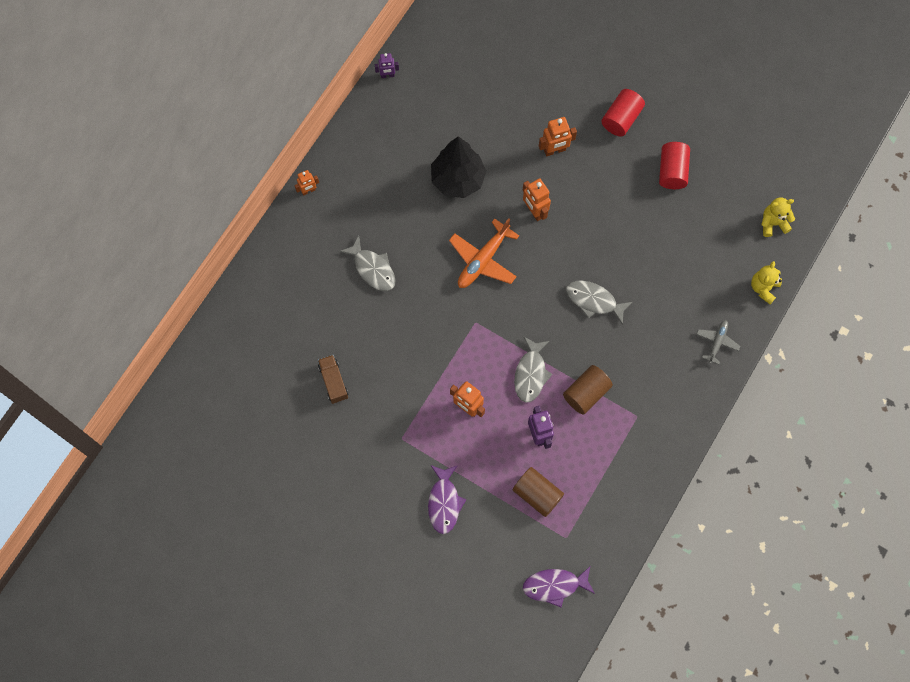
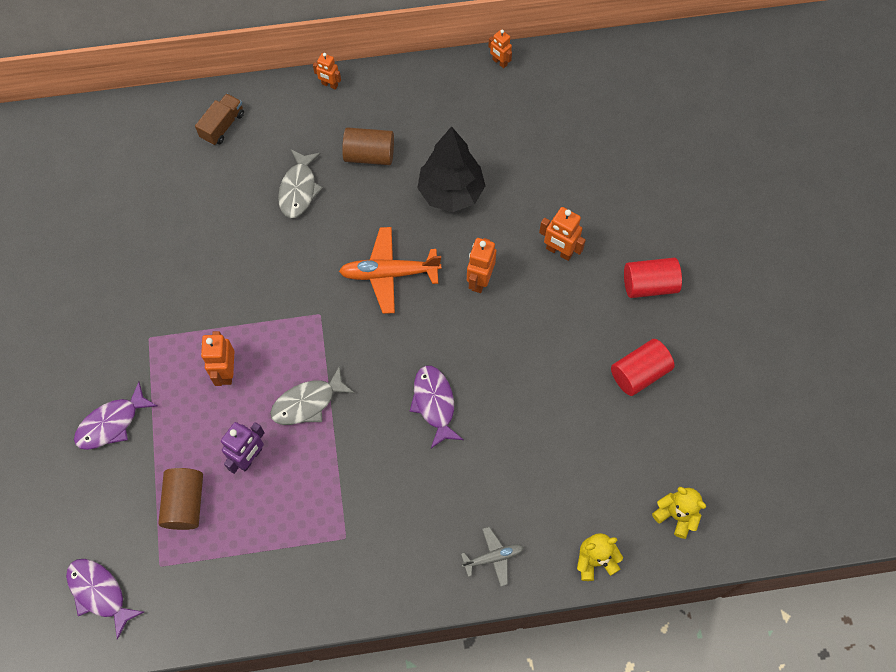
camera: 50 degrees right, 5 degrees down
brown truck [318,355,348,404] -> brown truck moved to [195,93,244,145]
purple robot [375,53,399,78] -> orange robot [488,30,512,68]
brown cylinder [563,365,613,415] -> brown cylinder moved to [342,127,394,165]
grey fish [566,280,632,325] -> purple fish [410,366,464,448]

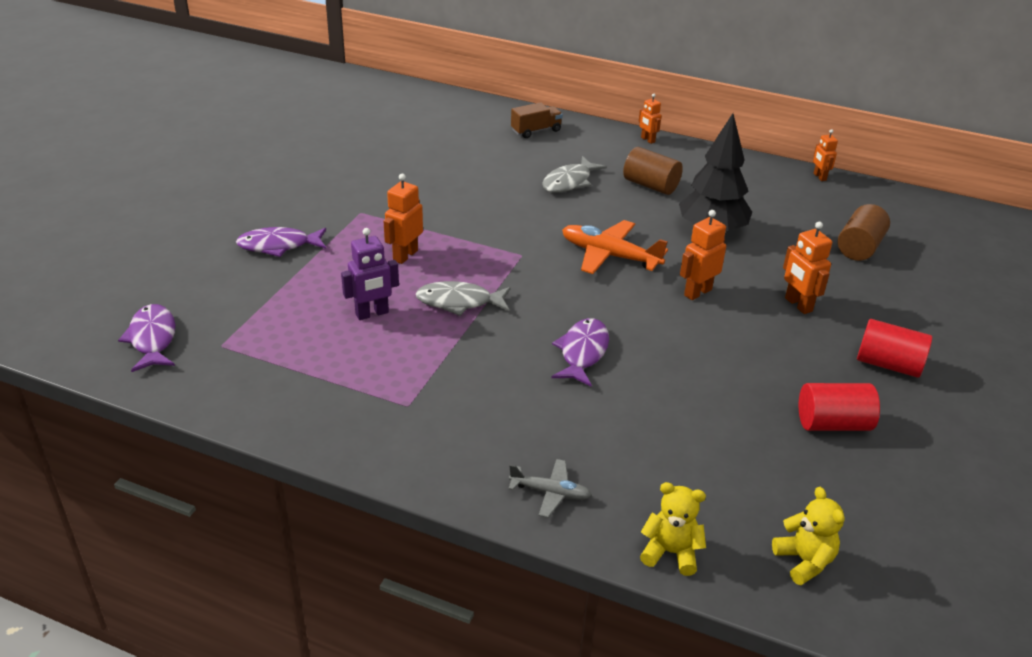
camera: 30 degrees right, 30 degrees down
brown cylinder [158,468,203,530] -> brown cylinder moved to [838,204,890,261]

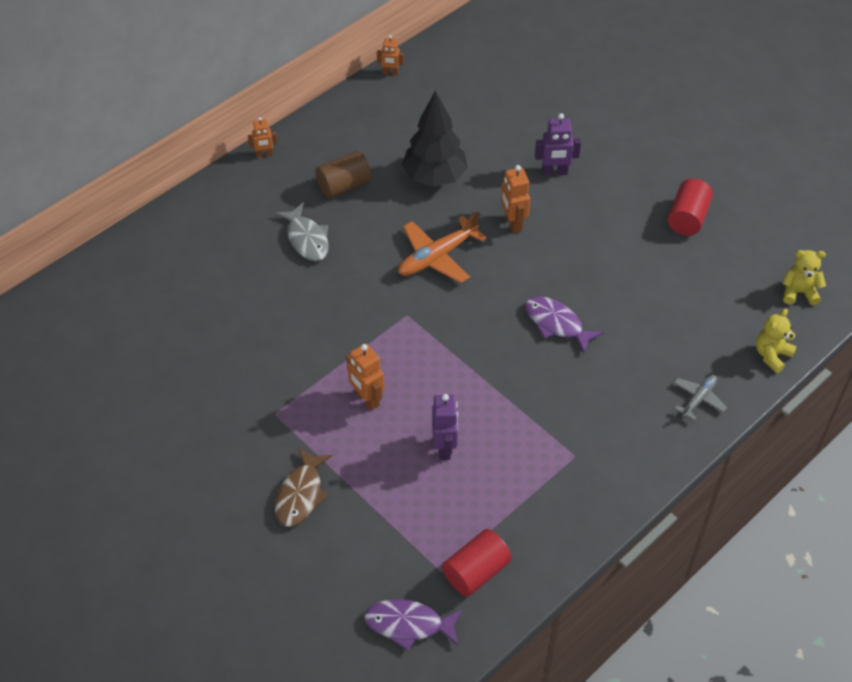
camera: 65 degrees left, 15 degrees up
purple fish [236,227,326,257] -> brown fish [275,447,332,527]
grey fish [416,281,511,316] -> none
brown truck [511,102,563,138] -> none
orange robot [783,222,832,314] -> purple robot [535,113,581,176]
brown cylinder [838,204,890,261] -> none
red cylinder [857,319,932,378] -> red cylinder moved to [442,529,512,597]

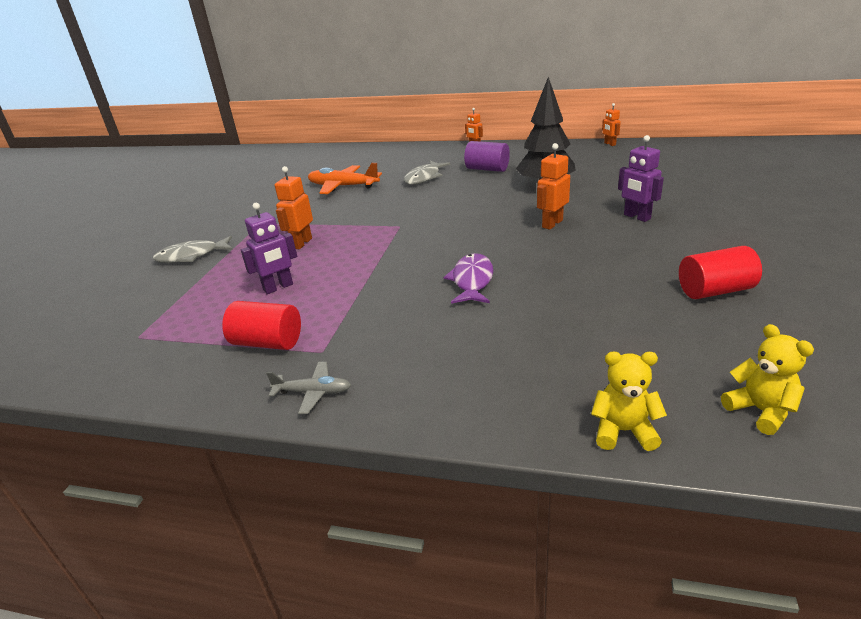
camera: 60 degrees right, 20 degrees down
brown fish [275,447,332,527] -> grey fish [153,236,233,263]
brown cylinder [315,151,372,198] -> purple cylinder [464,141,510,172]
purple fish [365,599,463,651] -> none
orange plane [398,211,486,283] -> orange plane moved to [308,163,382,194]
red cylinder [442,529,512,597] -> red cylinder moved to [222,301,301,350]
grey plane [674,375,727,421] -> grey plane moved to [266,362,351,414]

